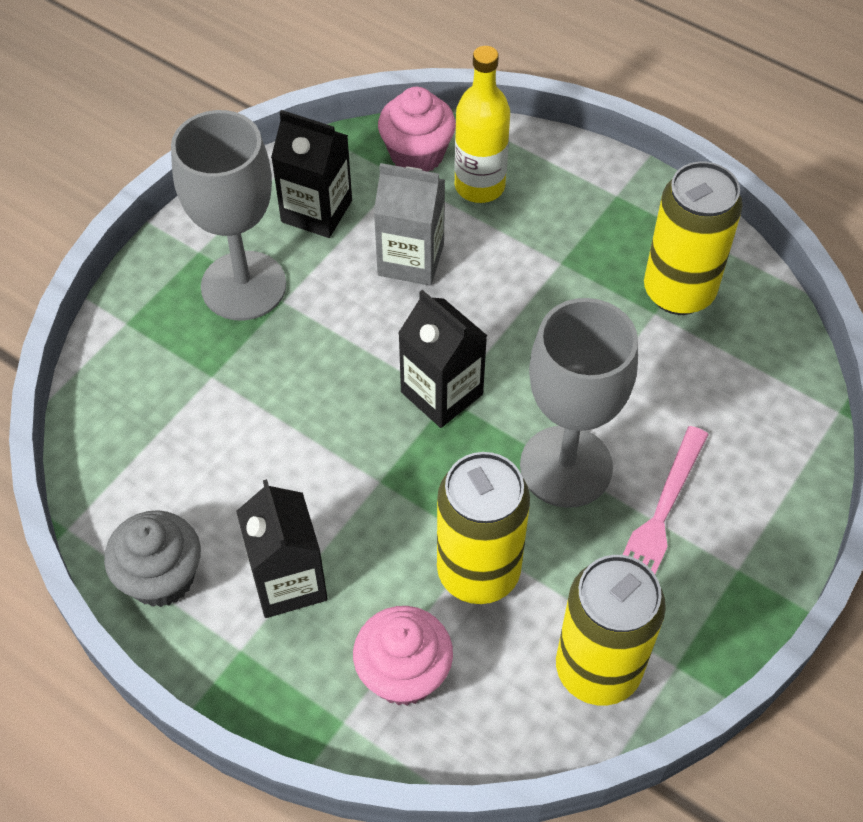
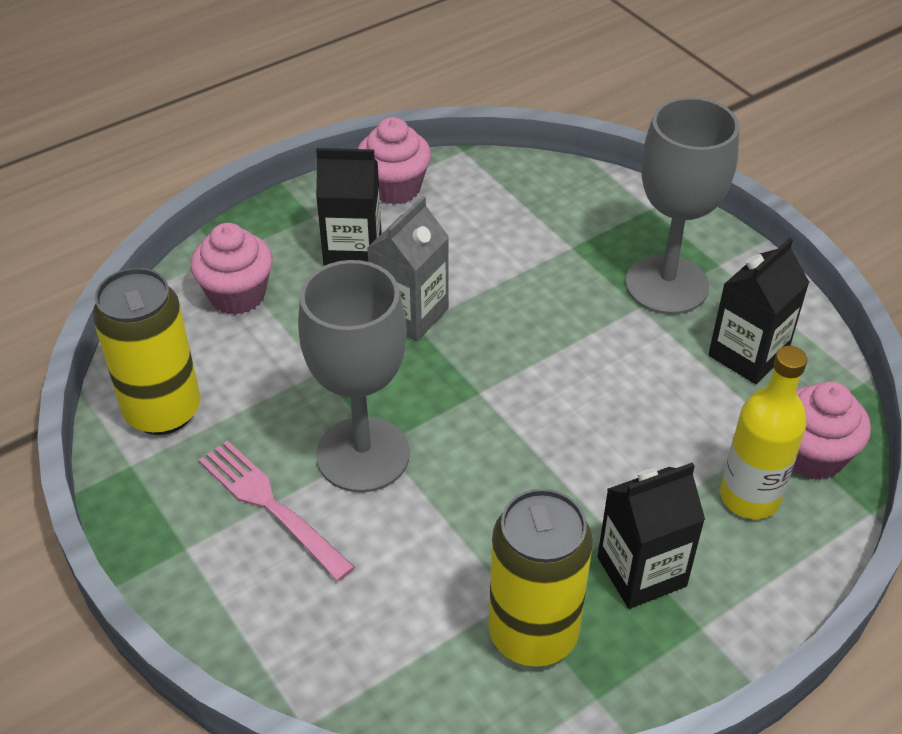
camera: 110 degrees right, 10 degrees down
grey cupcake [104,510,201,607] -> pink cupcake [358,117,431,205]
grey carton [374,163,445,286] -> grey carton moved to [367,196,449,341]
black carton [398,290,487,428] -> black carton moved to [597,463,705,609]
yellow can [437,452,530,604] -> none

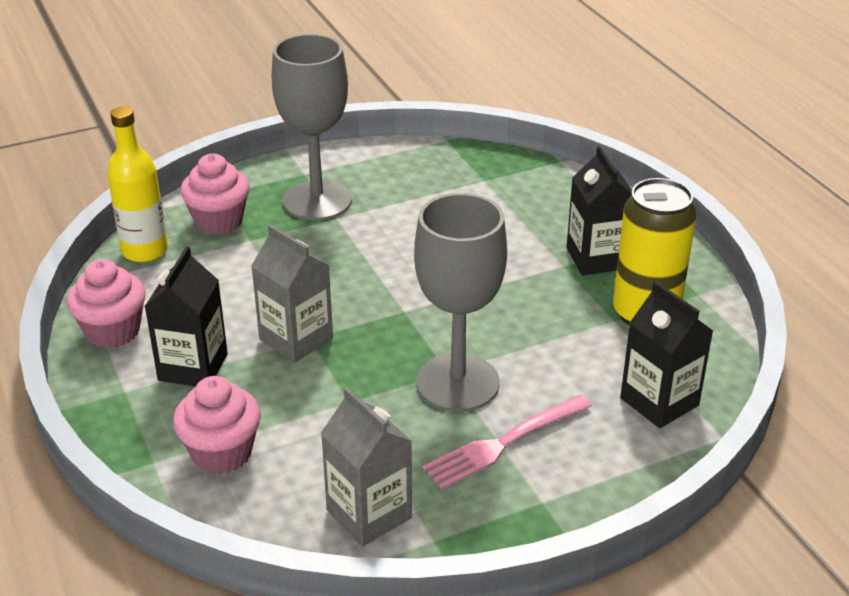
camera: 80 degrees left, 10 degrees down
yellow can [93,268,200,435] -> grey carton [321,387,412,547]
black carton [708,238,810,384] -> black carton moved to [620,281,713,428]
yellow bottle [720,346,807,519] -> yellow bottle moved to [107,107,168,262]
pink cupcake [793,381,871,480] -> pink cupcake moved to [181,154,250,234]

